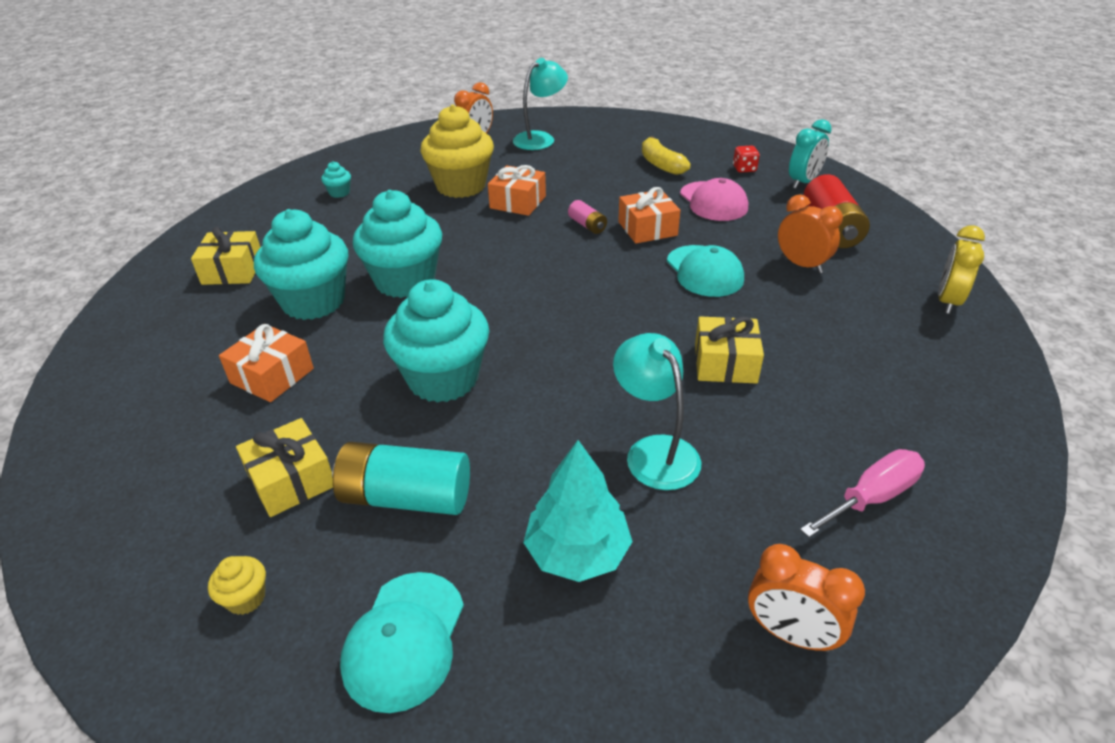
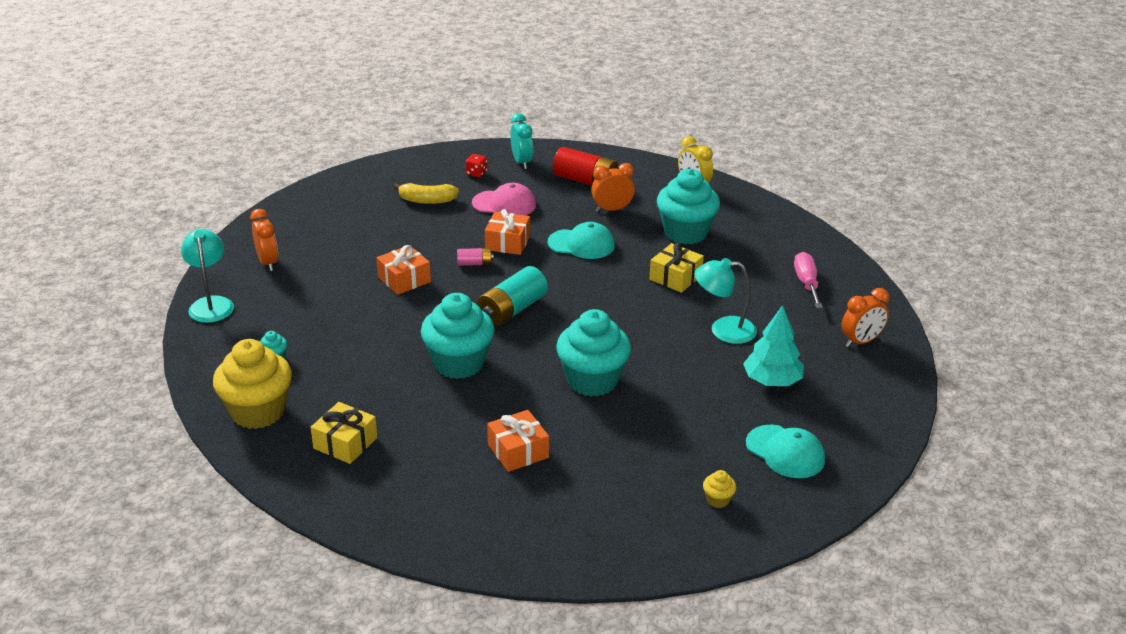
camera: 60 degrees left, 5 degrees down
yellow gift [236,418,333,517] -> none
turquoise cupcake [254,209,349,320] -> turquoise cupcake moved to [657,168,720,244]
turquoise battery [332,442,470,515] -> turquoise battery moved to [477,266,548,326]
yellow cupcake [420,104,494,198] -> yellow cupcake moved to [213,339,292,429]
turquoise lamp [513,58,568,150] -> turquoise lamp moved to [181,229,234,323]

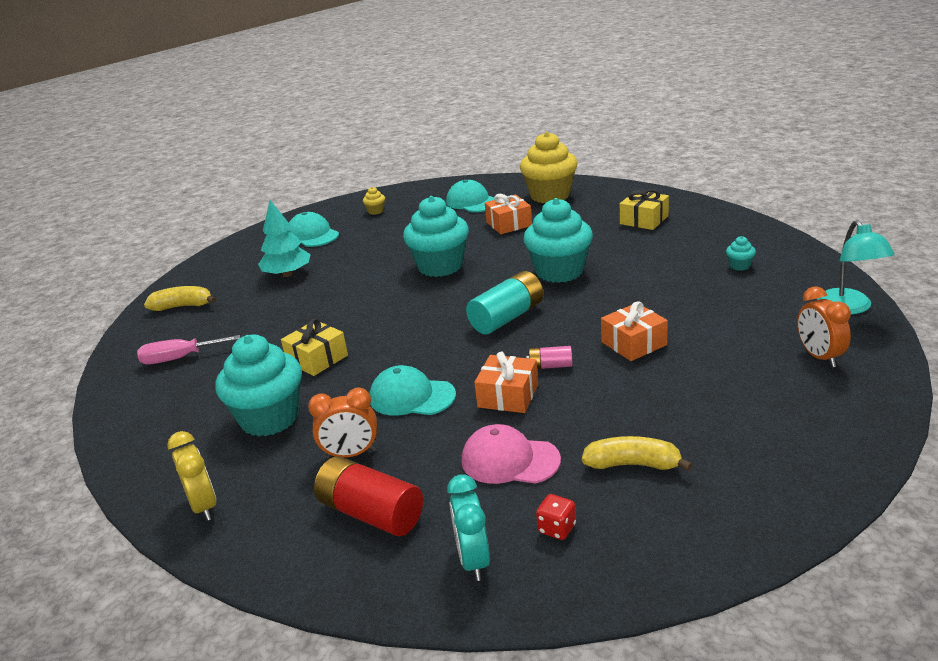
camera: 170 degrees left, 5 degrees down
yellow cupcake [213,339,292,429] -> yellow cupcake moved to [520,132,577,203]
turquoise lamp [694,258,757,344] -> none
pink screwdriver [794,252,823,308] -> pink screwdriver turned 75 degrees clockwise [137,335,240,364]
orange clock [841,288,889,347] -> yellow banana [144,286,216,311]
none -> turquoise cap [446,179,494,212]

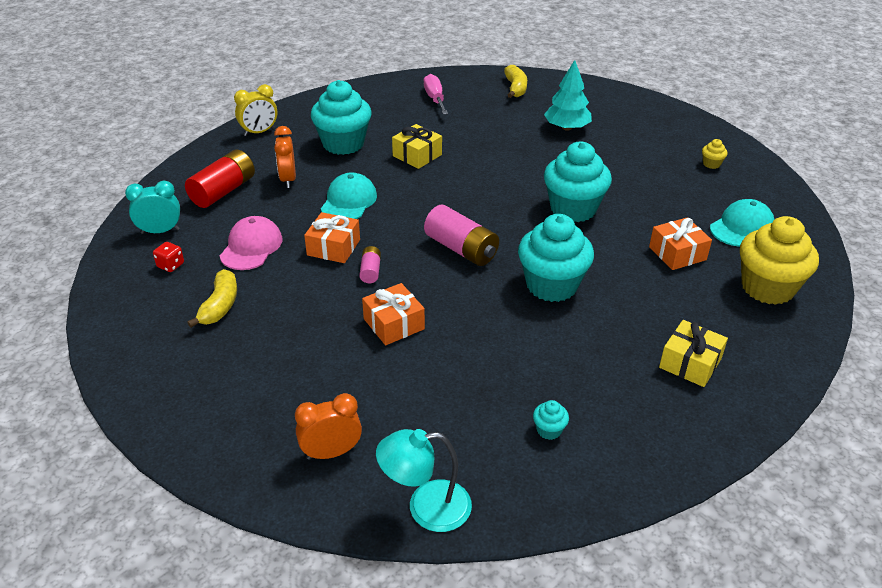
camera: 85 degrees right, 10 degrees up
turquoise cap [289,212,339,247] -> none
turquoise battery [466,271,544,334] -> pink battery [424,205,499,266]

